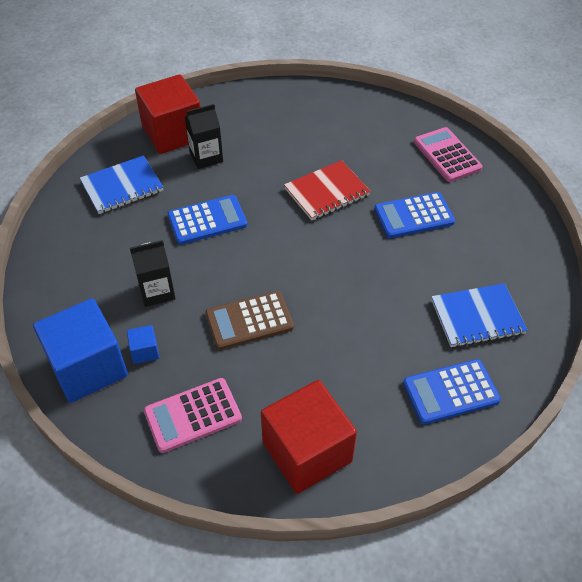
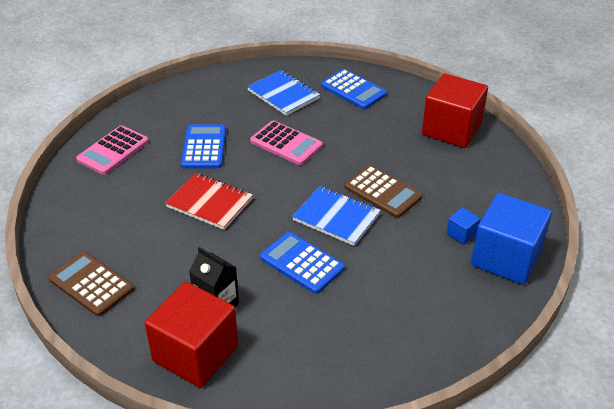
camera: 120 degrees left, 10 degrees down
blue notebook [80,155,163,214] -> blue notebook moved to [292,186,381,246]
black carton [130,240,176,307] -> none
pink calculator [144,378,242,453] -> pink calculator moved to [250,121,323,165]
blue calculator [374,192,455,238] -> blue calculator turned 135 degrees counterclockwise [181,124,226,169]
none -> brown calculator [49,252,134,316]

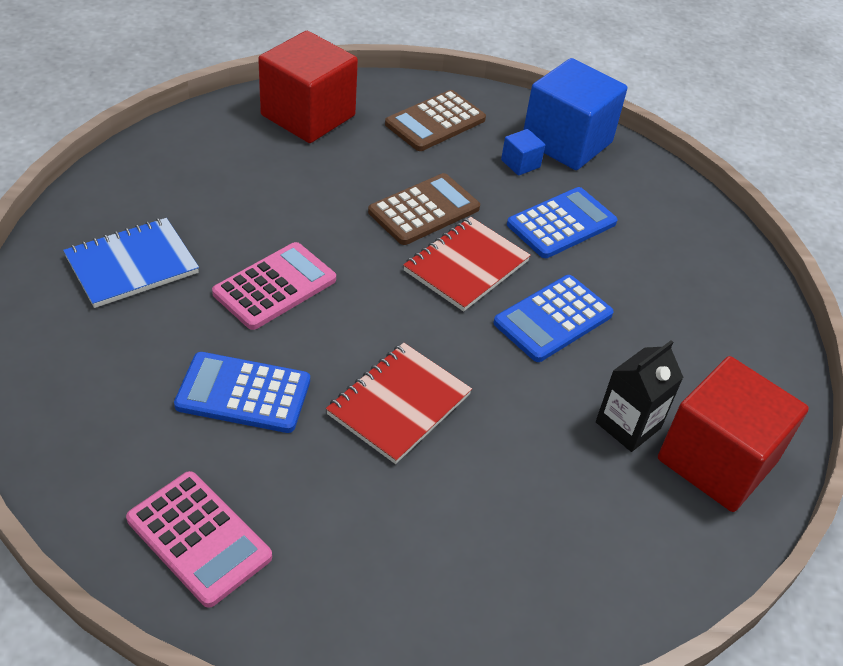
camera: 85 degrees left, 5 degrees up
brown calculator [49,252,134,316] -> brown calculator moved to [385,90,486,151]
blue notebook [292,186,381,246] -> red notebook [403,217,531,311]
blue calculator [321,69,387,109] -> blue calculator moved to [507,187,618,258]

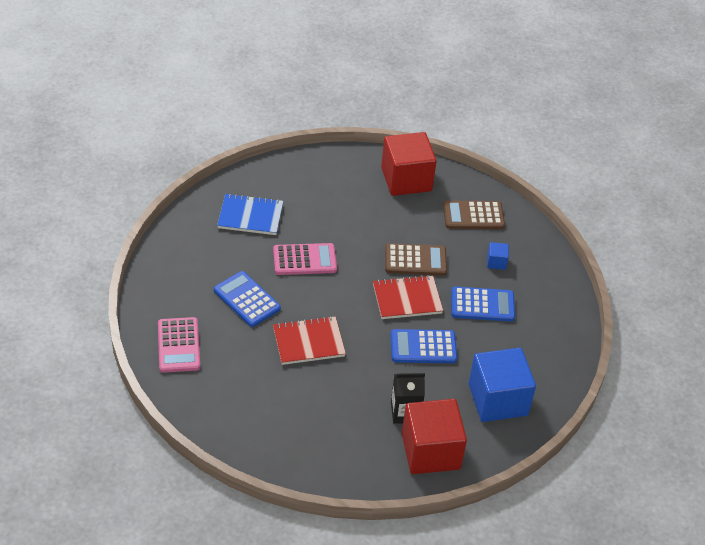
camera: 40 degrees right, 0 degrees up
blue cube [523,58,627,170] -> blue cube moved to [469,348,536,422]

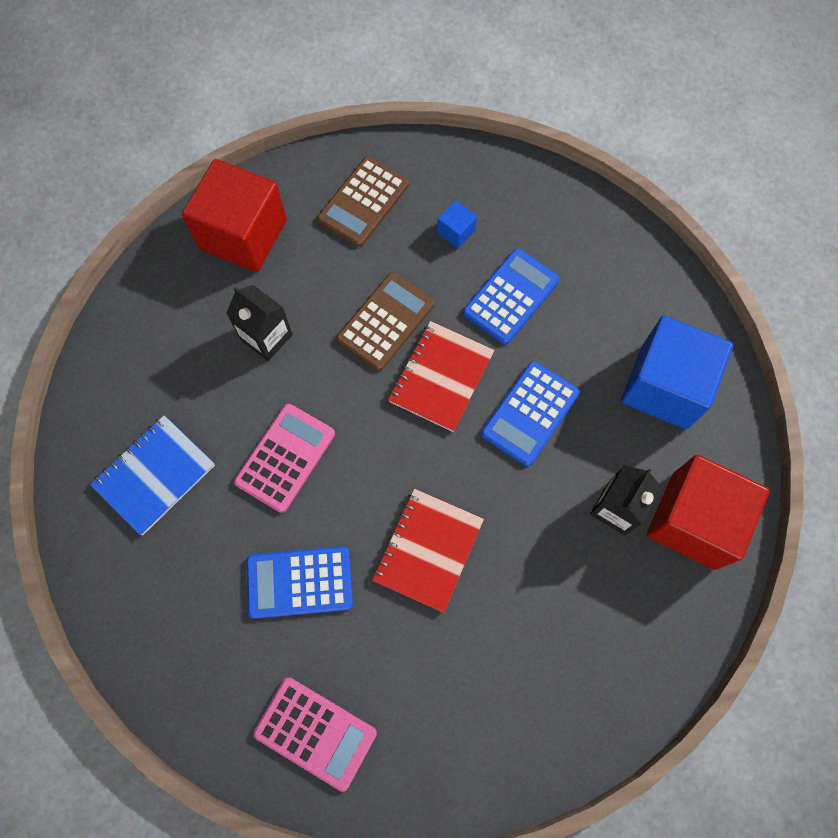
camera: 50 degrees left, 25 degrees up
none -> black carton [226,285,293,361]

